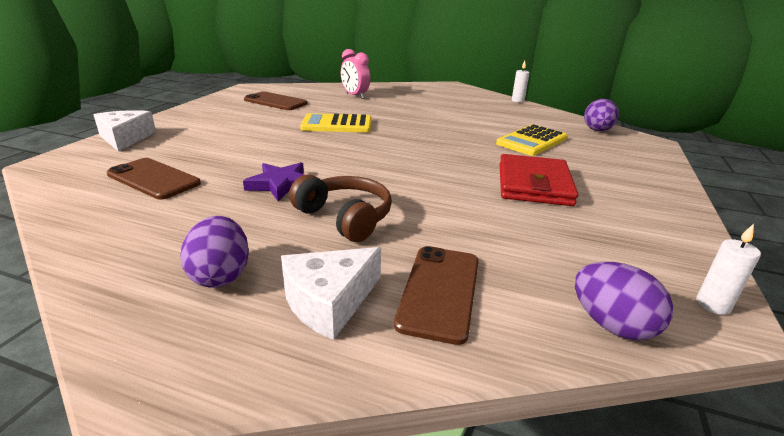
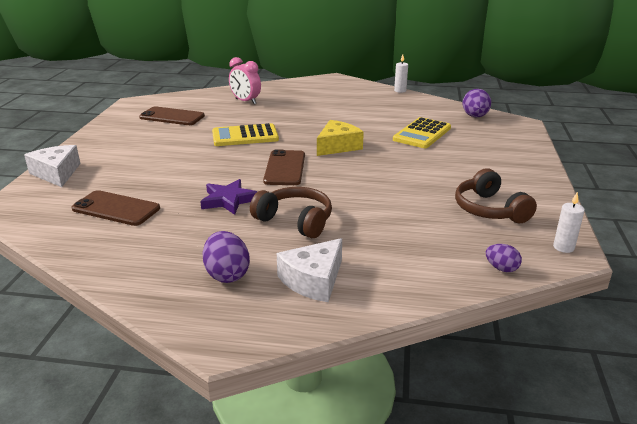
camera: 10 degrees left, 0 degrees up
brown phone [394,246,479,345] -> brown phone moved to [263,149,305,185]
red wallet [500,154,578,206] -> none
purple egg [575,262,673,341] -> purple egg [486,244,522,272], size x0.60
none -> yellow cheese [317,120,364,156]
none -> brown headphones [455,168,537,223]

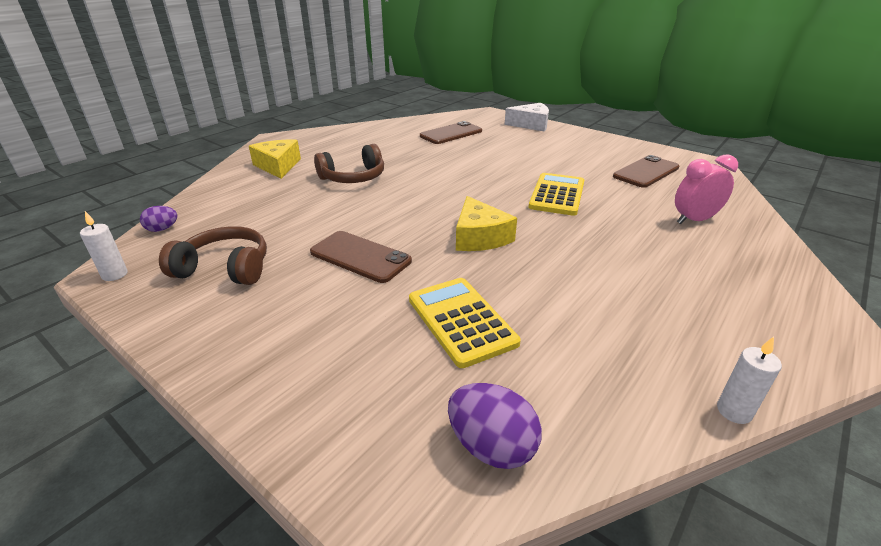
camera: 120 degrees right, 5 degrees up
purple star [200,179,257,215] -> none
purple egg [203,231,250,283] -> none
brown phone [263,149,305,185] -> brown phone moved to [310,231,412,283]
white cheese [277,238,342,302] -> yellow cheese [249,140,301,179]

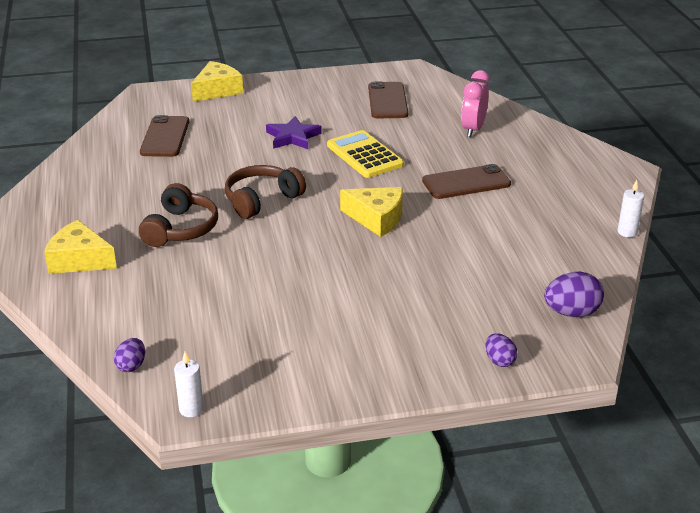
camera: 50 degrees left, 0 degrees up
brown headphones [159,226,267,285] -> brown headphones moved to [225,165,306,219]
brown phone [310,231,412,283] -> brown phone moved to [422,164,511,199]
yellow calculator [409,278,521,368] -> none
white cheese [505,103,549,132] -> yellow cheese [191,61,243,102]
none -> purple star [266,116,322,149]
none -> purple egg [485,333,518,367]

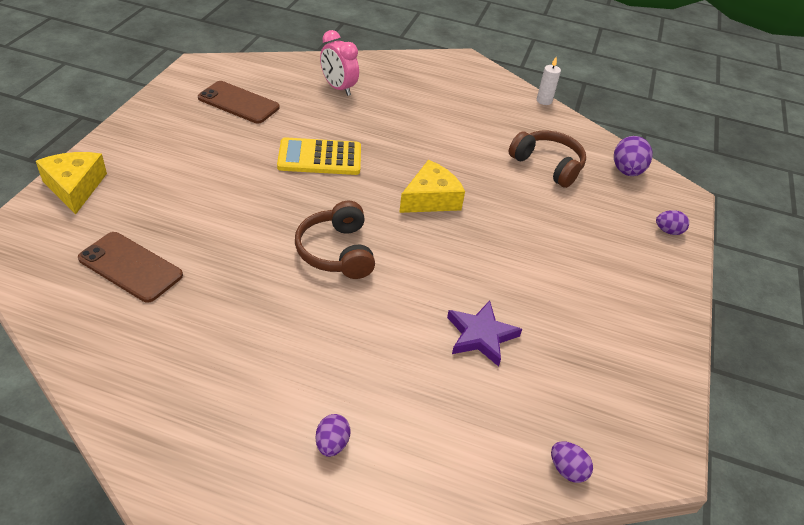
camera: 65 degrees left, 10 degrees up
yellow cheese [44,220,117,274] -> purple egg [316,414,350,457]
brown headphones [139,183,218,247] -> brown headphones moved to [509,130,586,188]
white candle [174,351,204,417] -> none
purple star [266,116,322,149] -> purple star moved to [447,301,522,367]
brown phone [422,164,511,199] -> none

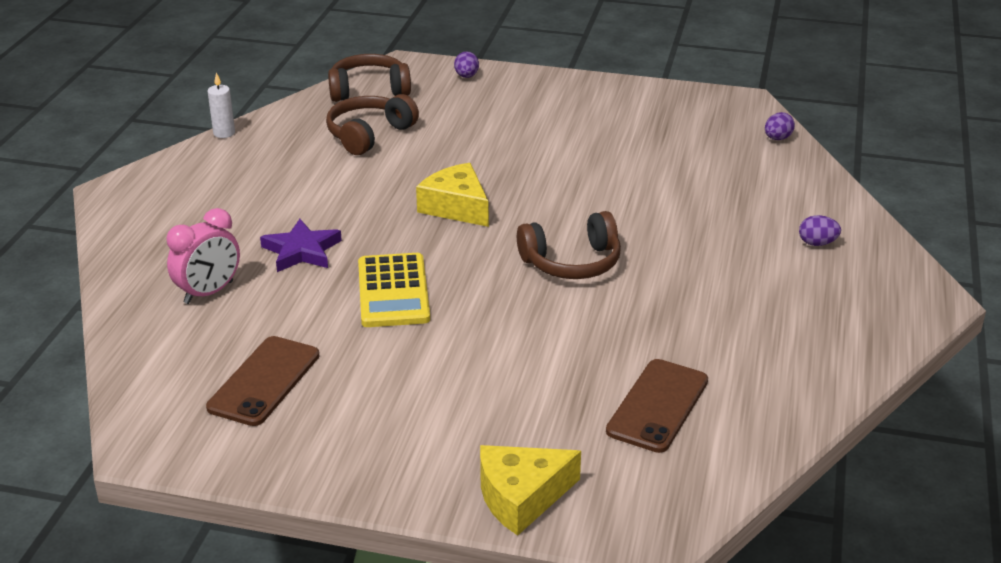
camera: 90 degrees left, 10 degrees down
purple star [447,301,522,367] -> purple star moved to [260,219,342,272]
purple egg [614,136,652,176] -> brown headphones [328,54,411,102]

